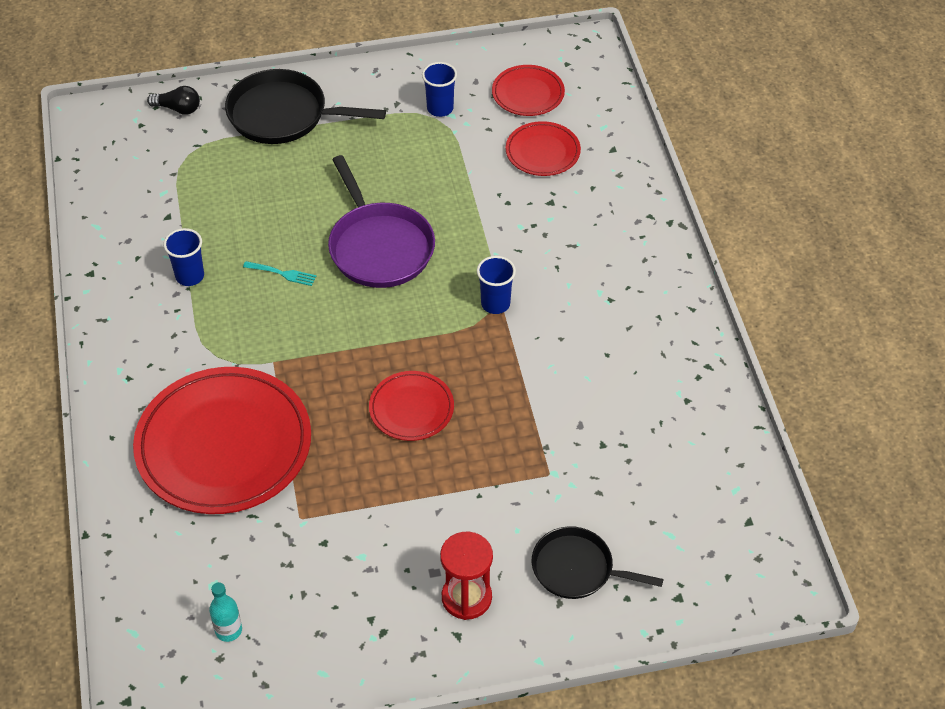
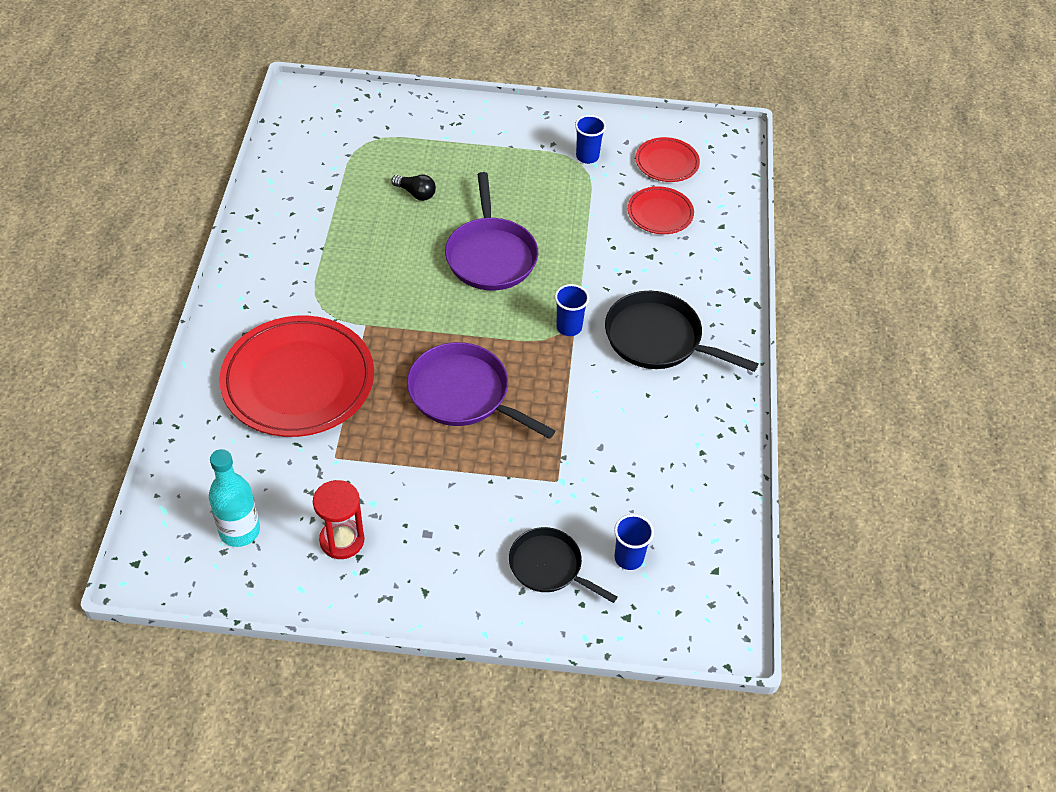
camera: 15 degrees right, 0 degrees up
black light bulb [147,86,200,115] -> black light bulb moved to [391,175,436,201]
blue cup [163,228,204,286] -> blue cup moved to [614,514,654,570]
turquoise bottle [209,582,242,642] -> turquoise bottle [209,449,260,547], size x1.73
black pan [225,69,386,144] -> black pan moved to [605,291,759,372]
turquoise fork [243,261,316,286] -> none
red plate [369,371,454,441] -> purple pan [407,342,555,439]
red hourglass [440,532,493,620] -> red hourglass moved to [313,480,365,559]

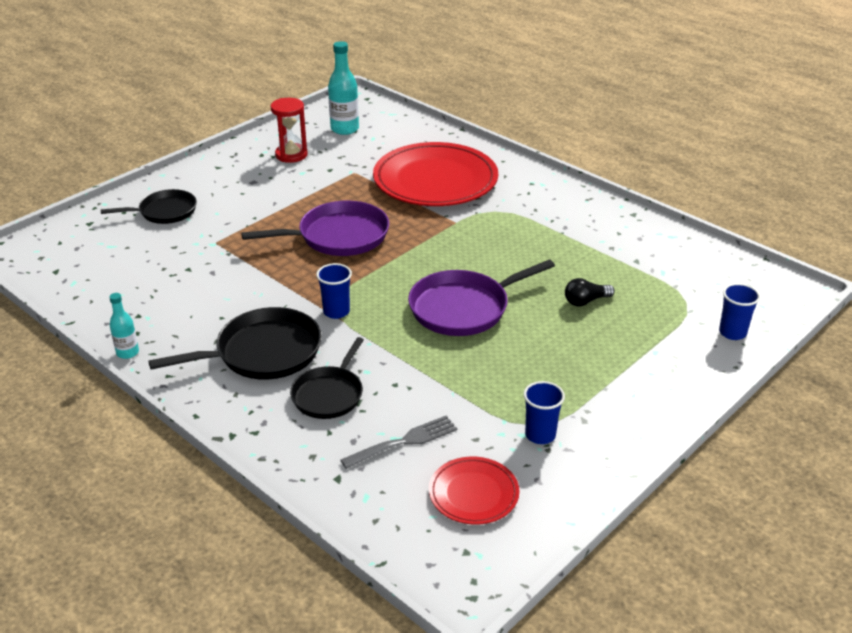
camera: 130 degrees right, 15 degrees down
purple pan [445,172,538,290] -> purple pan turned 60 degrees counterclockwise [408,259,555,336]
blue cup [614,514,654,570] -> blue cup moved to [719,283,760,340]
red plate [628,186,694,234] -> grey fork [341,415,458,469]
none -> turquoise bottle [109,293,139,359]
none -> black pan [290,337,364,419]

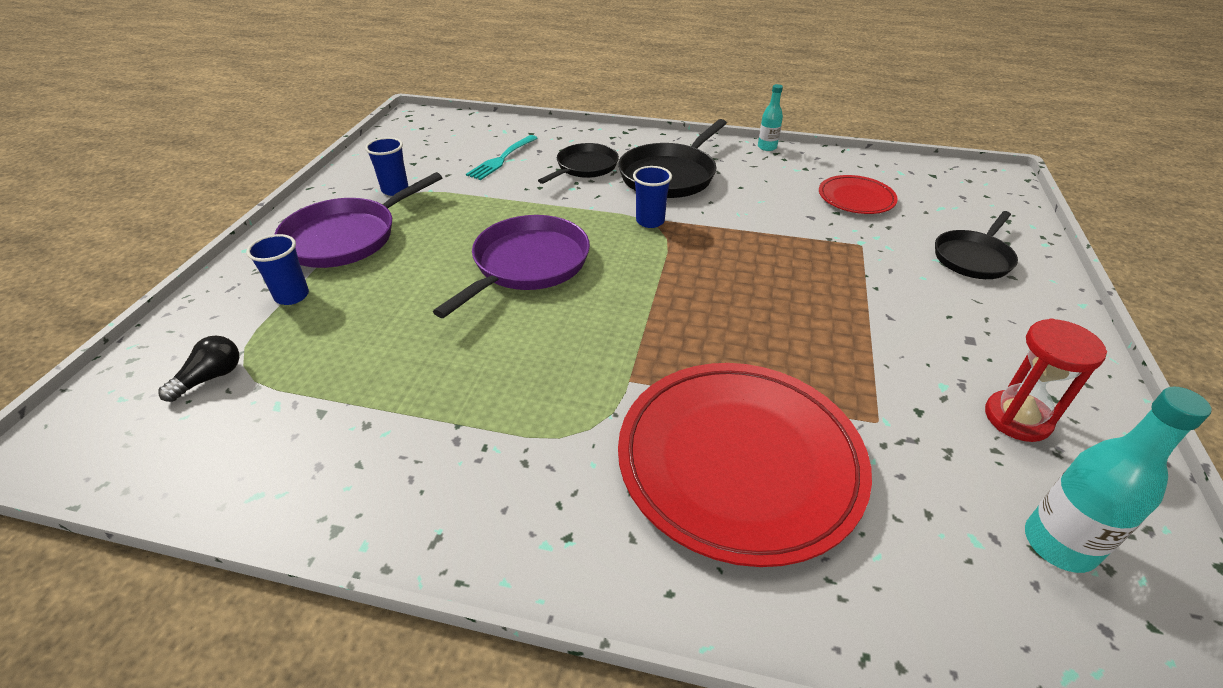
camera: 150 degrees right, 5 degrees up
purple pan [241,201,389,256] -> purple pan moved to [274,172,442,268]
black pan [290,337,364,419] -> black pan turned 45 degrees clockwise [538,143,619,184]
grey fork [341,415,458,469] -> turquoise fork [466,135,538,180]
red plate [429,457,520,525] -> red plate moved to [819,175,898,214]
black light bulb [565,278,615,306] -> black light bulb moved to [158,335,239,402]
blue cup [719,283,760,340] -> blue cup moved to [247,234,309,305]

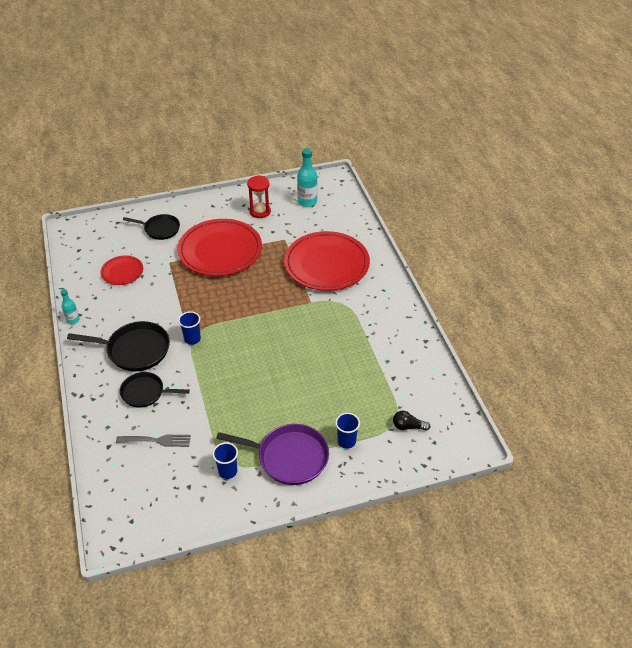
camera: 120 degrees left, 5 degrees up
purple pan [433,215,590,318] -> none
turquoise fork [466,135,538,180] -> grey fork [116,435,191,447]
none -> red plate [177,219,262,276]

